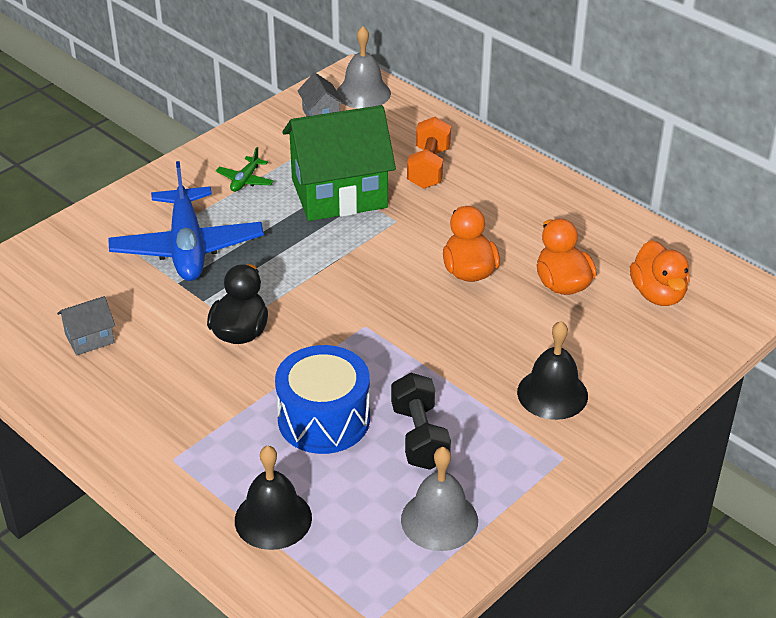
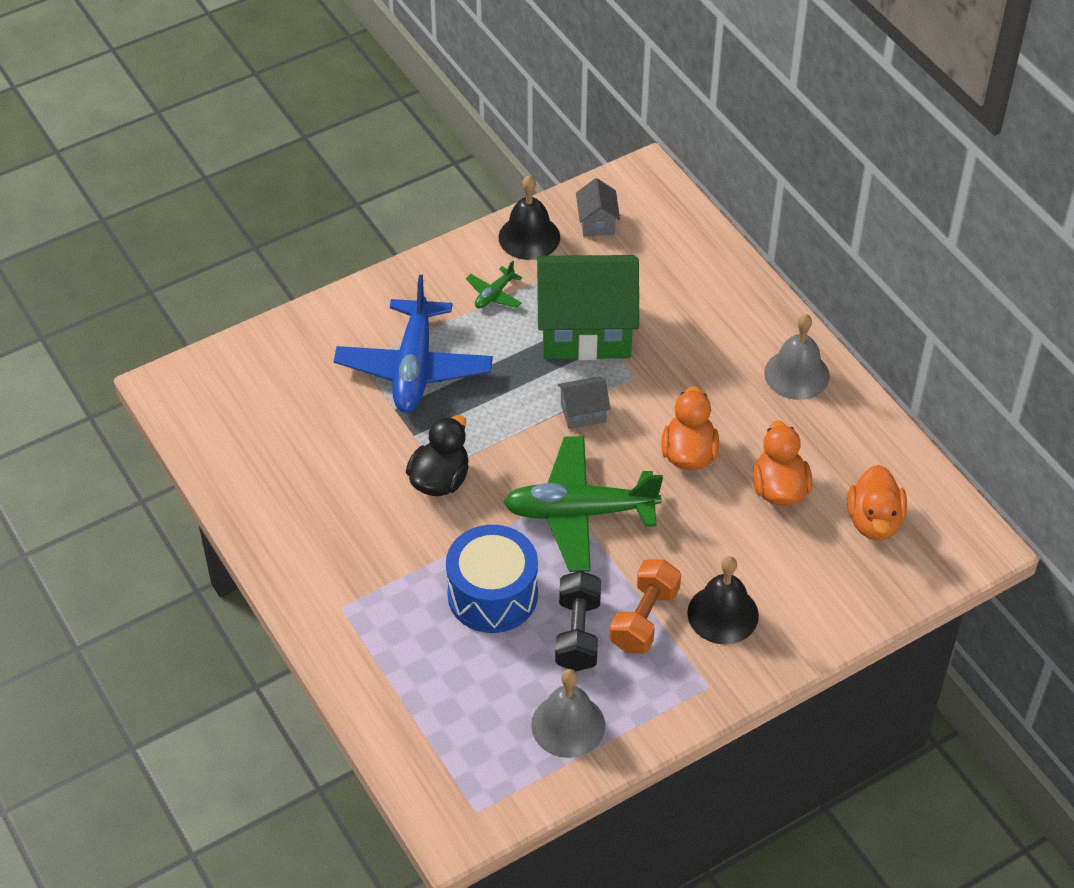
camera: 15 degrees right, 10 degrees up
grey house [57,296,115,355] -> grey house moved to [557,377,610,429]
black bell [235,445,312,550] -> black bell moved to [499,175,560,260]
grey bell [337,26,391,109] -> grey bell moved to [764,314,830,400]
orange dumbbell [407,117,451,189] -> orange dumbbell moved to [610,559,681,654]
none -> green plane [503,436,663,572]

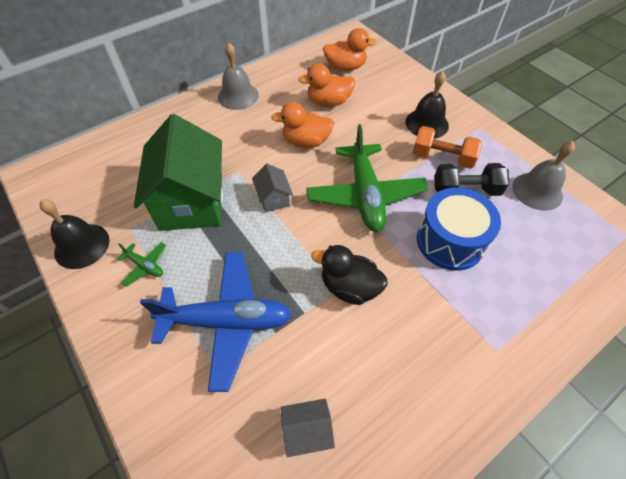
camera: 95 degrees left, 5 degrees up
grey house [576,178,620,236] -> grey house moved to [280,399,335,457]

